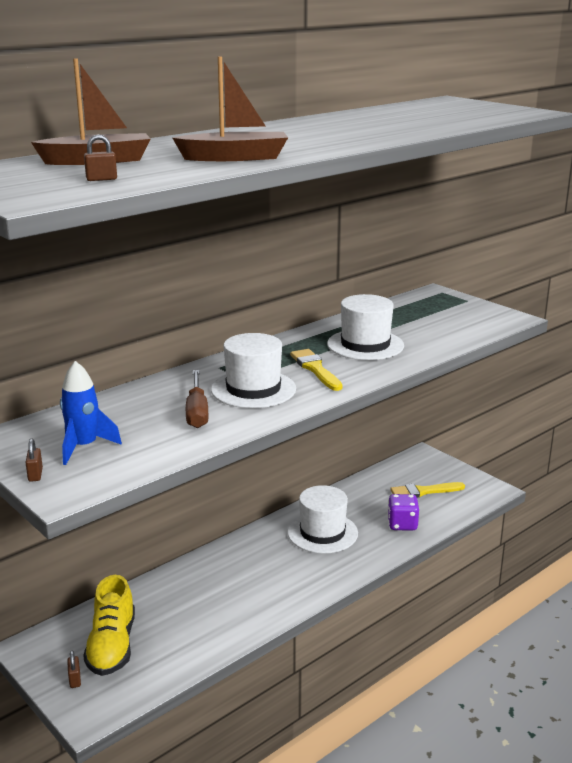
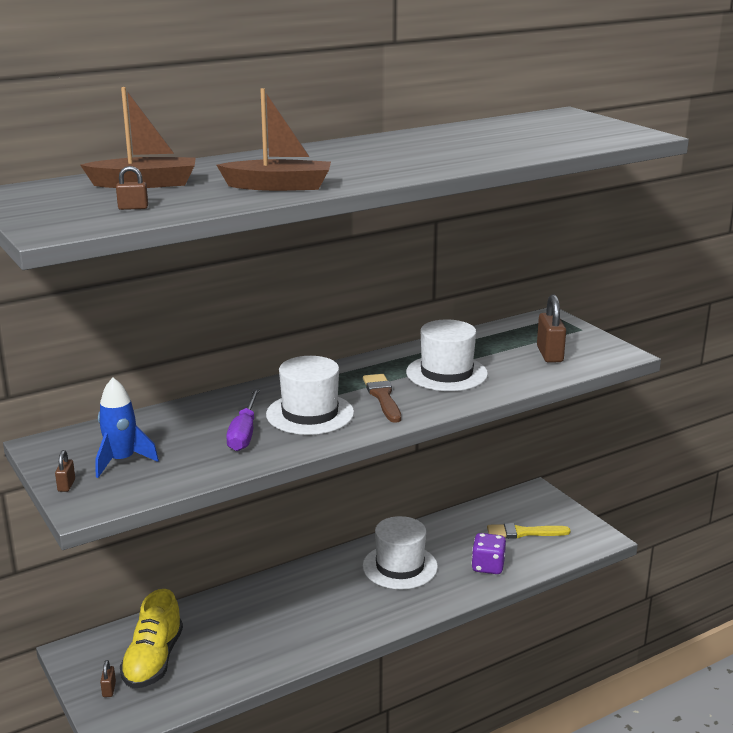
camera: 10 degrees right, 0 degrees up
brown screwdriver [186,370,209,428] -> purple screwdriver [226,389,260,451]
yellow brush [290,349,343,391] -> brown brush [363,374,401,423]
none -> brown padlock [537,294,566,363]

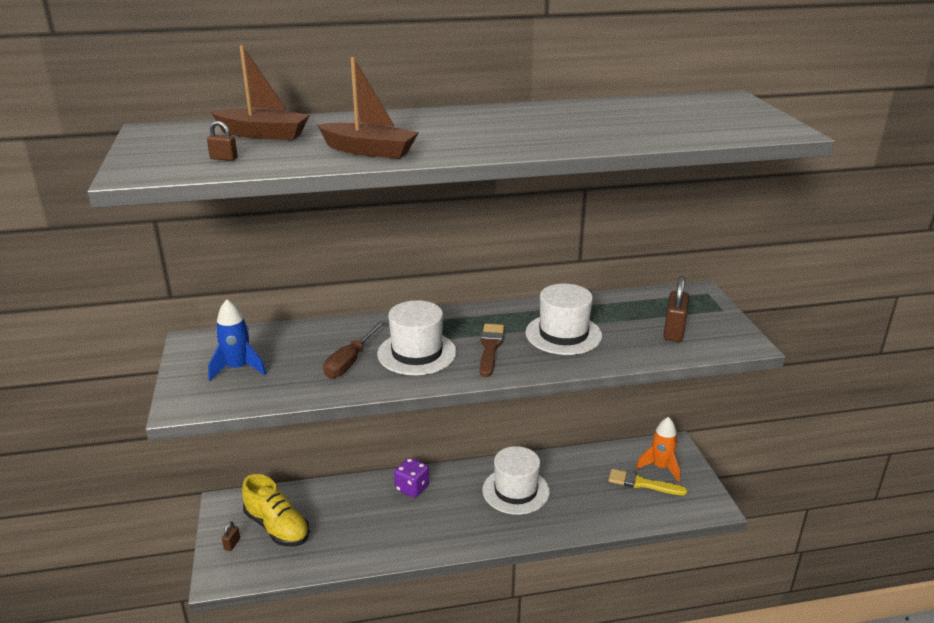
camera: 20 degrees right, 5 degrees up
brown padlock [55,450,75,492] -> none
yellow shoe [120,589,183,689] -> yellow shoe turned 75 degrees counterclockwise [242,474,310,546]
purple screwdriver [226,389,260,451] -> brown screwdriver [323,321,385,379]
purple dice [471,533,506,574] -> purple dice moved to [394,458,429,498]
none -> orange rocket [636,417,680,482]

